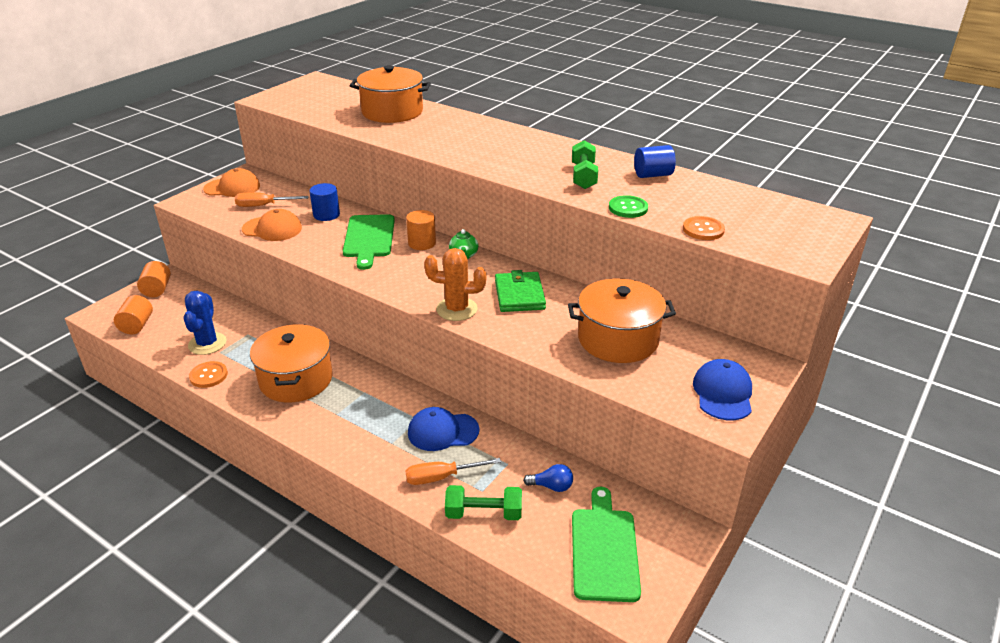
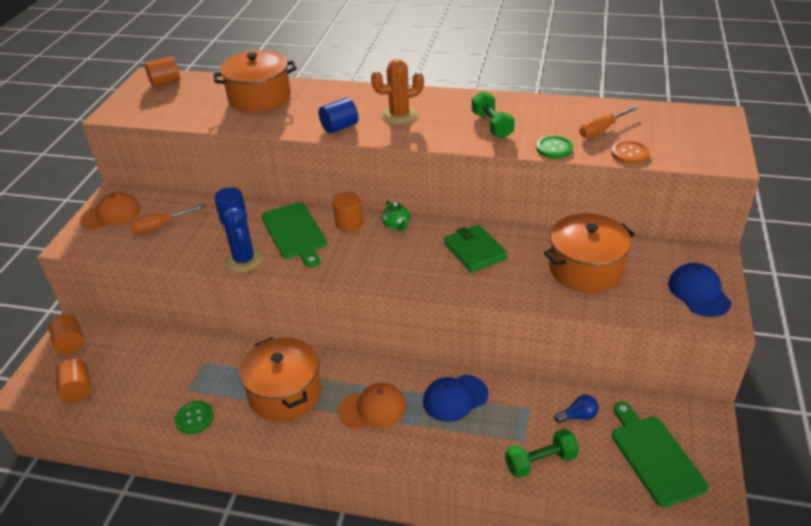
camera: 20 degrees left, 5 degrees up
blue cactus [184,291,226,355] -> blue cactus moved to [223,208,263,272]
orange button [189,361,228,388] -> green button [175,401,214,434]
orange cap [242,209,302,241] -> orange cap moved to [338,383,406,429]
orange screwdriver [406,458,501,485] -> orange screwdriver moved to [579,105,640,138]
orange cactus [424,248,487,321] -> orange cactus moved to [371,59,424,124]
blue cylinder [634,145,676,178] -> blue cylinder moved to [318,98,358,134]
none -> orange cylinder [145,56,180,88]

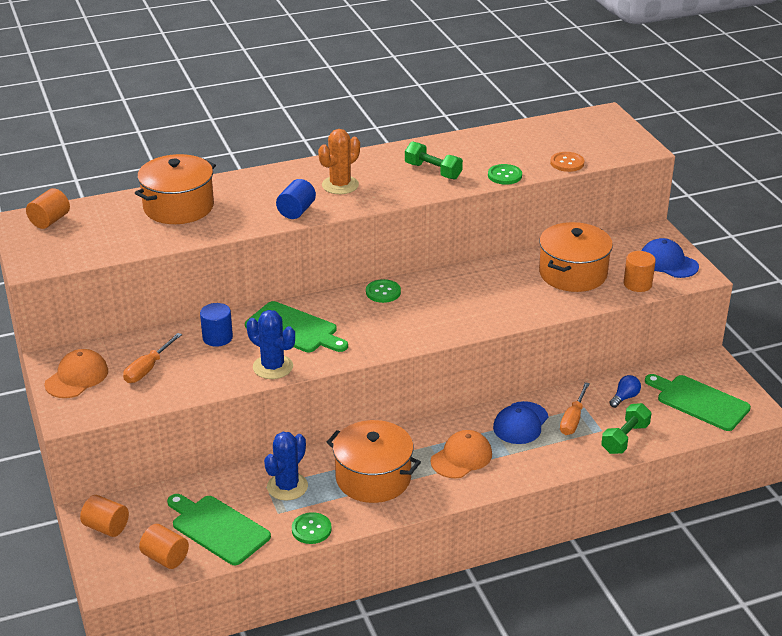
camera: 35 degrees left, 5 degrees down
orange cylinder [332,192,363,232] -> orange cylinder moved to [624,251,656,292]
green teapot [382,201,410,231] -> green button [366,279,401,303]
green wallet [444,225,507,273] -> none
orange screwdriver [579,105,640,138] -> orange screwdriver moved to [560,382,590,435]
none -> green cutting board [167,494,271,565]
none -> blue cactus [264,432,308,501]

